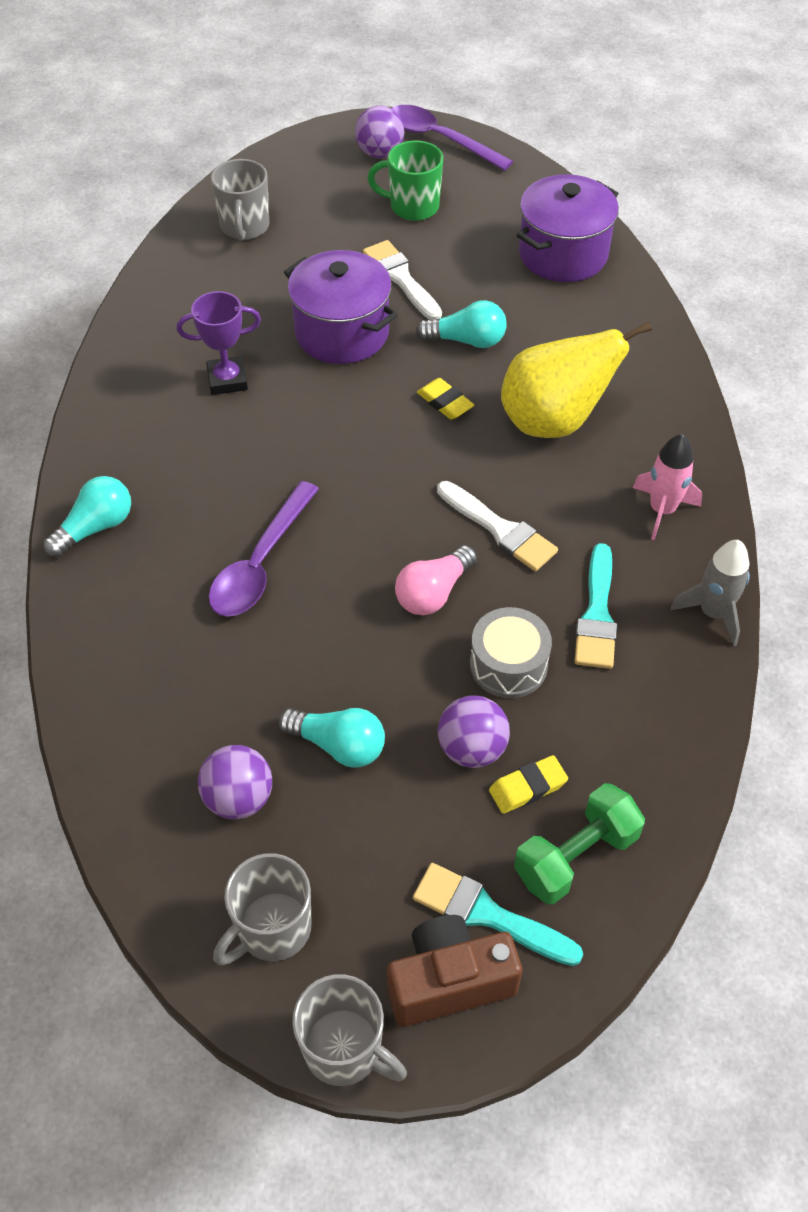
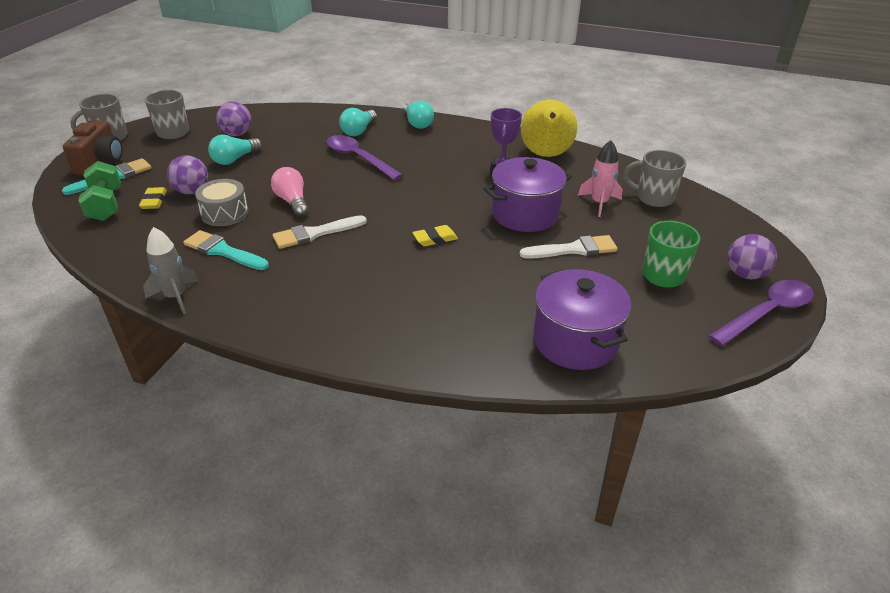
camera: 110 degrees right, 15 degrees down
turquoise light bulb [416,300,506,348] -> turquoise light bulb moved to [339,108,377,136]
yellow pear [501,322,652,438] -> yellow pear moved to [521,100,577,157]
pink rocket [633,434,702,540] -> pink rocket moved to [578,140,623,217]

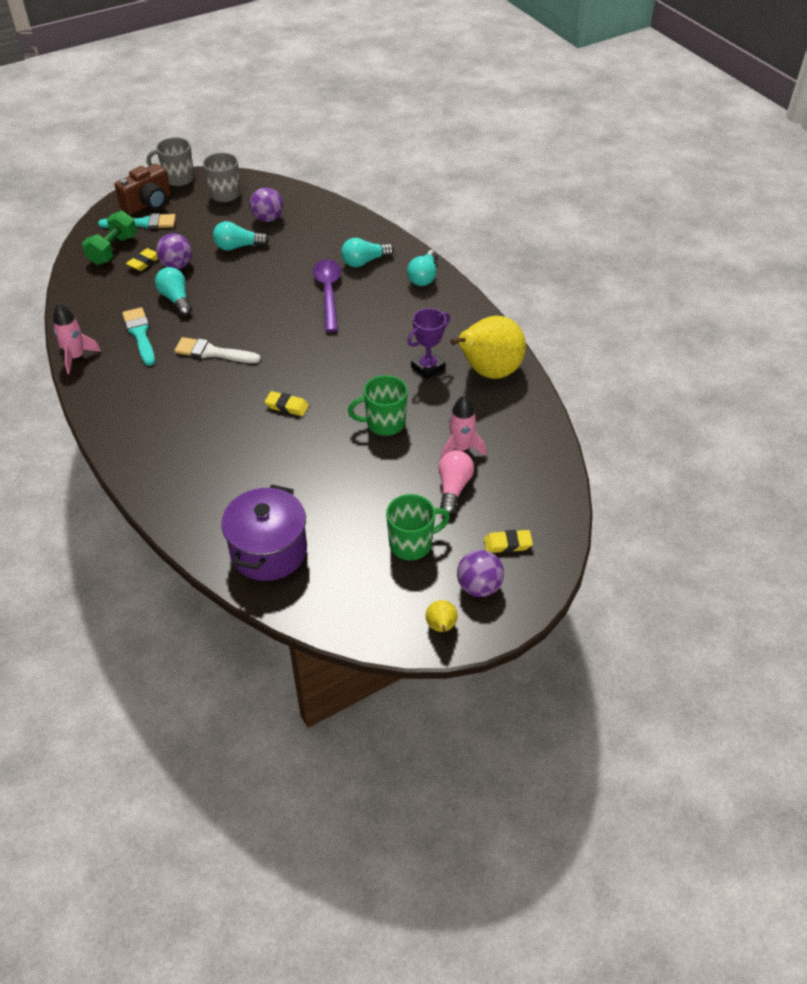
camera: 40 degrees right, 10 degrees up
grey rocket [143,227,198,314] -> pink rocket [53,303,101,374]
grey drum [195,179,248,226] -> turquoise light bulb [155,267,192,316]
pink light bulb [271,167,309,217] -> pink light bulb moved to [439,450,474,515]
purple pot [484,157,572,232] -> green mug [348,375,408,436]
white brush [520,235,618,259] -> none
grey mug [624,150,686,207] -> none
purple spoon [708,280,814,346] -> yellow pear [426,600,458,633]
none -> yellow eraser [484,530,533,553]

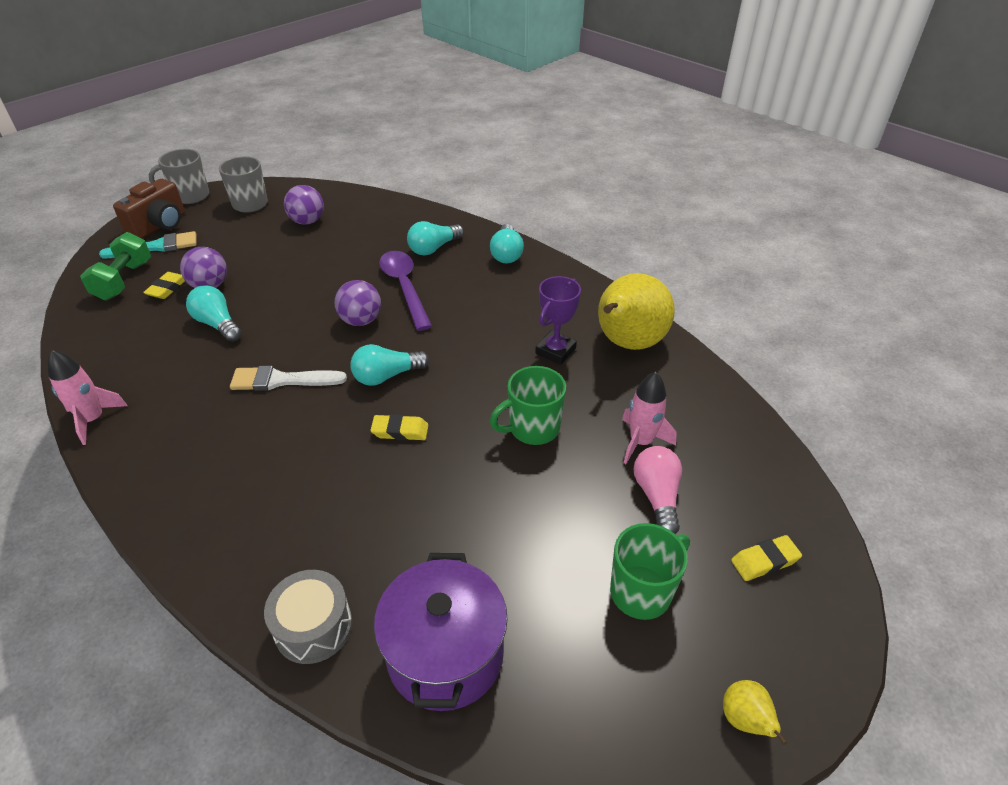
camera: 15 degrees left, 5 degrees down
turquoise brush [122,307,155,366] -> none
turquoise light bulb [213,221,269,251] -> turquoise light bulb moved to [350,344,429,386]
purple ball [457,550,504,597] -> purple ball moved to [334,280,381,326]
none -> grey drum [264,570,352,664]

